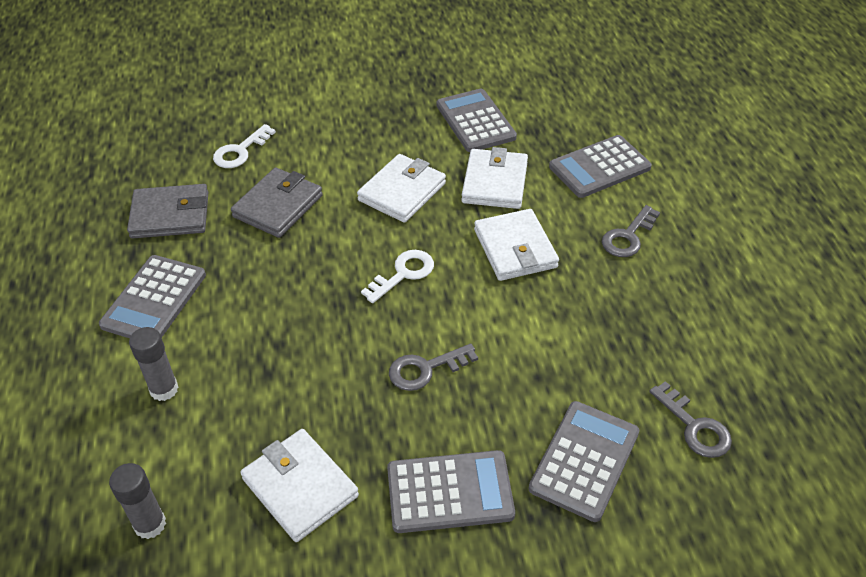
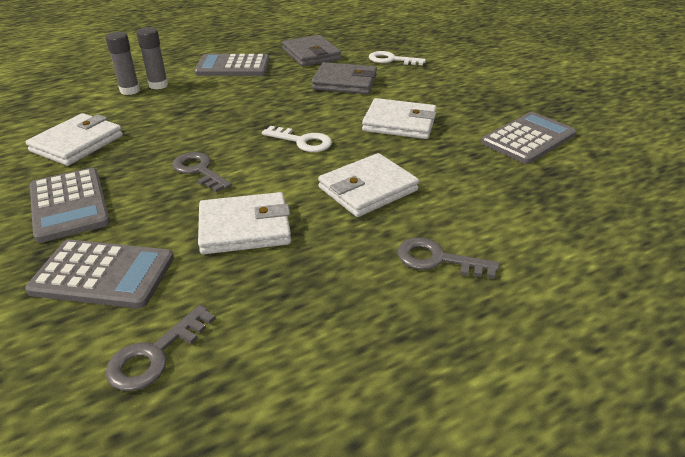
camera: 70 degrees right, 10 degrees down
grey glue stick [109,463,166,539] -> grey glue stick moved to [105,32,140,95]
white wallet [461,147,528,209] -> white wallet moved to [198,192,291,254]
grey calculator [549,135,652,198] -> none

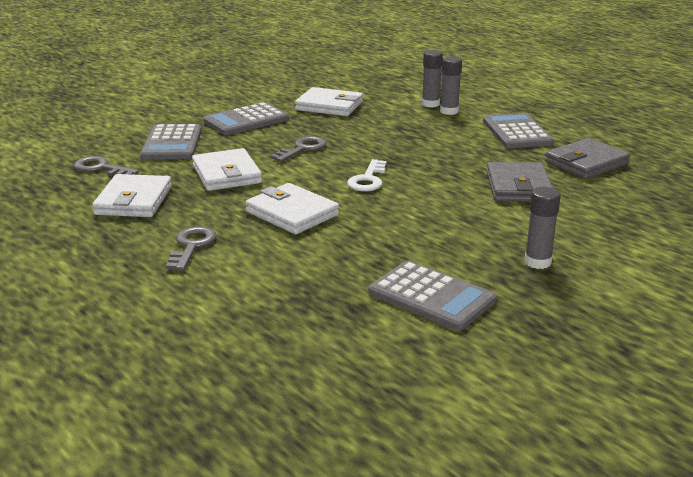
camera: 80 degrees right, 10 degrees down
white wallet [362,98,437,139] -> white wallet moved to [92,174,172,217]
white key [369,51,426,65] -> none
none -> grey glue stick [524,187,561,269]

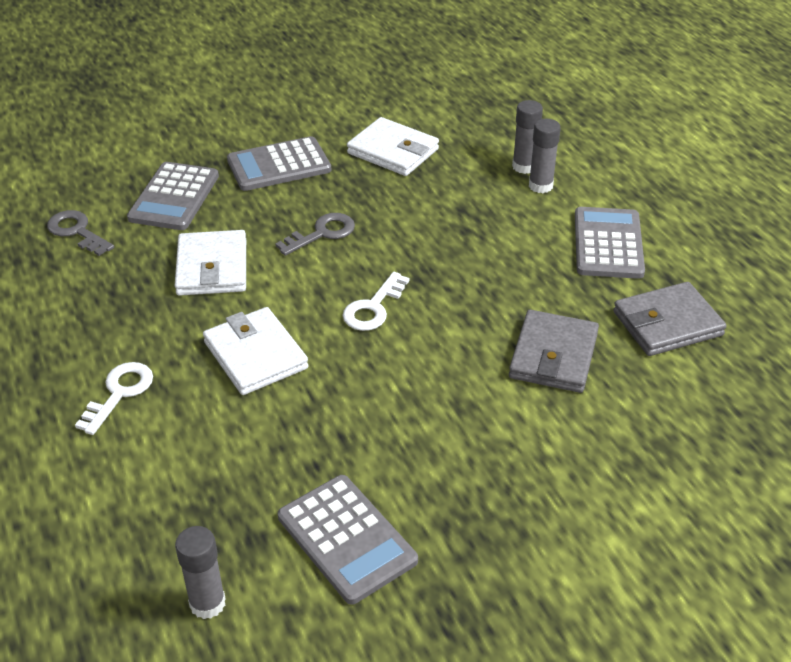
camera: 15 degrees right, 15 degrees up
white wallet [92,174,172,217] -> none
grey key [166,226,217,271] -> white key [75,362,153,435]
grey glue stick [524,187,561,269] -> grey glue stick moved to [175,526,226,619]

